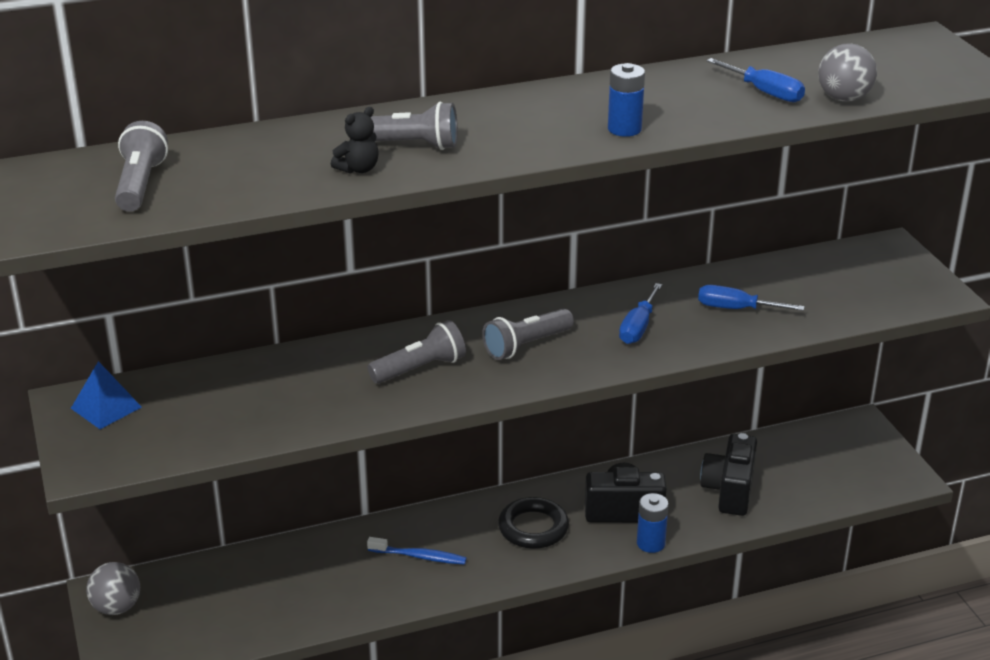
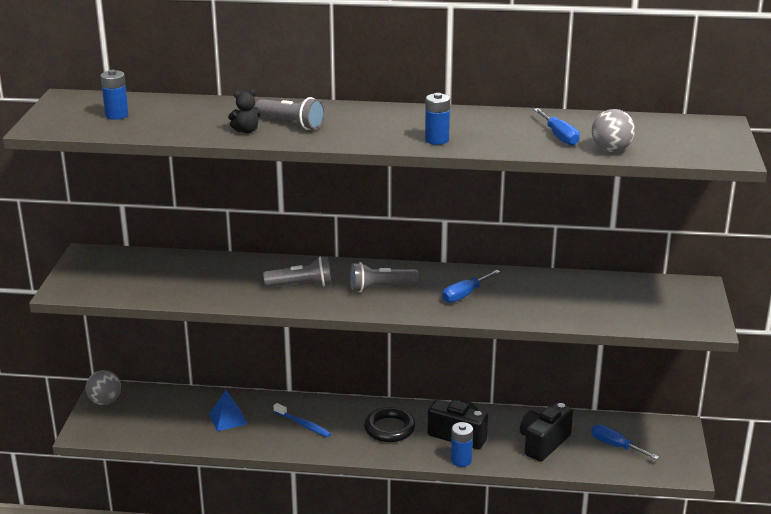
camera: 25 degrees right, 5 degrees down
blue pyramid [71,361,142,429] -> blue pyramid moved to [209,390,247,431]
grey flashlight [115,121,168,212] -> blue battery [100,70,129,120]
blue screwdriver [698,285,805,311] -> blue screwdriver moved to [591,424,659,460]

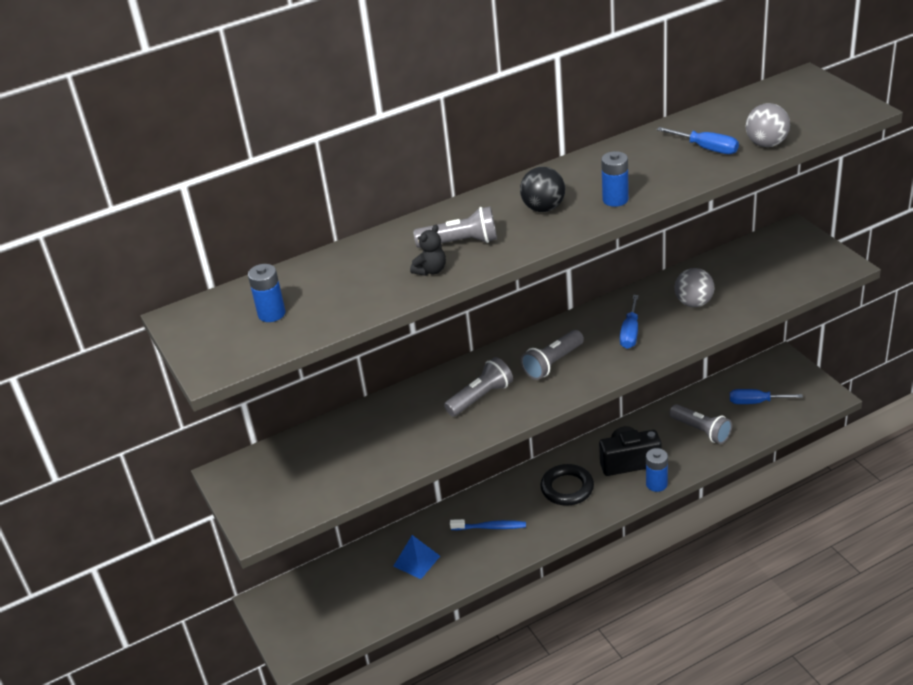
camera: 30 degrees left, 10 degrees up
grey ball [86,370,121,405] -> grey ball moved to [675,268,714,307]
black camera [520,402,573,462] -> grey flashlight [669,404,732,444]
none -> black ball [520,167,565,212]

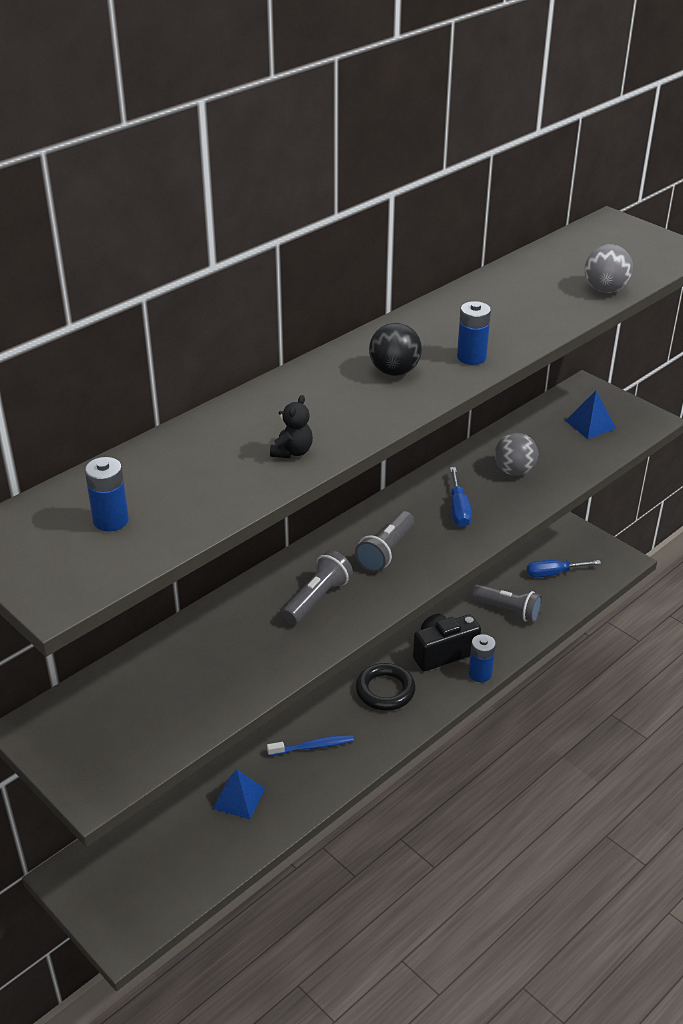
camera: 20 degrees left, 0 degrees up
grey flashlight [413,207,497,248] -> none
blue screwdriver [657,127,739,154] -> none
none -> blue pyramid [565,391,616,439]

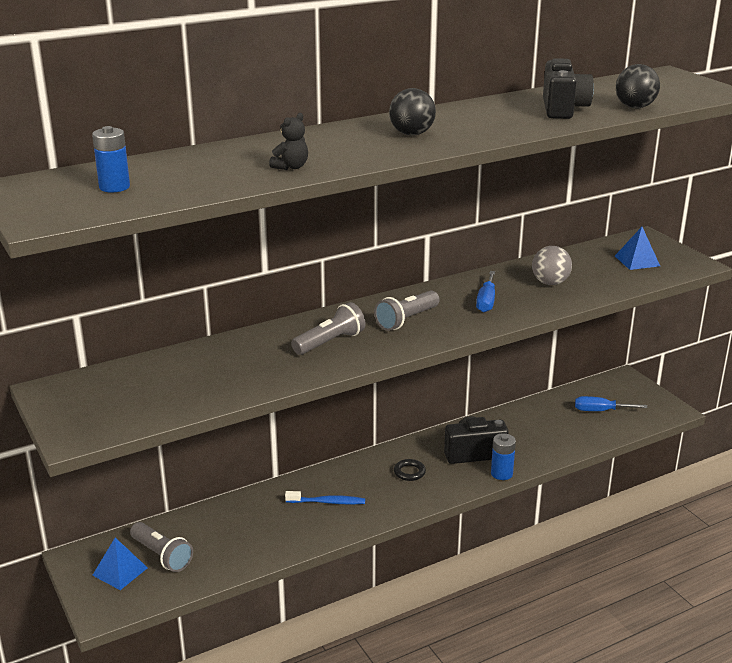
camera: 15 degrees right, 10 degrees down
blue pyramid [213,769,265,819] -> blue pyramid moved to [92,538,148,590]
black ring [356,663,416,711] -> black ring [394,459,426,481], size x0.58
blue battery [457,301,491,365] -> none
grey flashlight [472,584,542,622] -> grey flashlight moved to [130,522,193,572]
grey ball [585,244,633,293] -> black ball [616,64,660,108]
none -> black camera [543,58,594,119]

